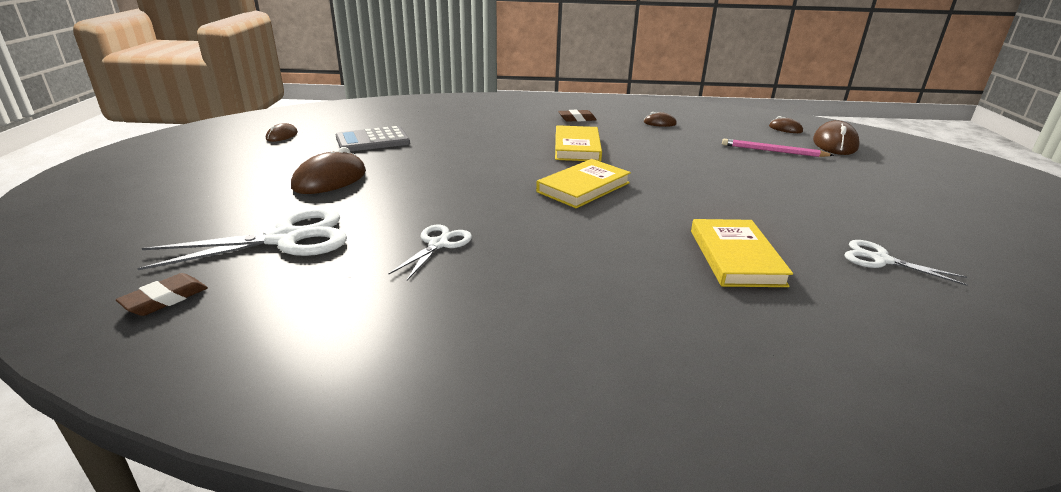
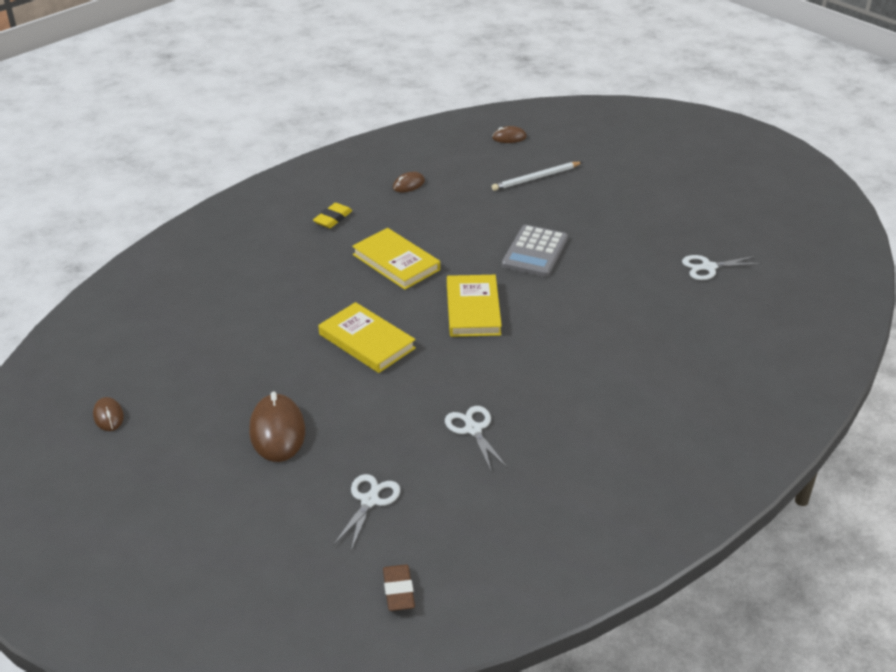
camera: 45 degrees left, 10 degrees up
white scissors [137,208,347,270] -> white scissors [333,474,400,551], size x0.56
grey calculator [336,126,410,151] -> grey calculator moved to [502,225,568,277]
brown eraser [558,110,597,122] -> yellow eraser [313,203,352,228]
yellow book [691,219,793,287] -> yellow book moved to [318,302,416,373]
pink pencil [722,139,834,157] -> white pencil [492,162,583,191]
brown mouse [813,120,860,155] -> none

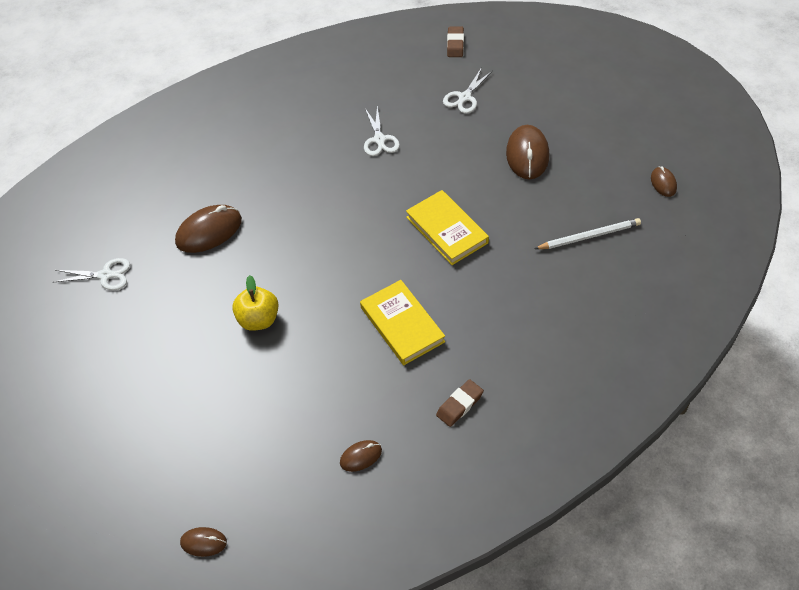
camera: 165 degrees left, 15 degrees up
yellow eraser [313,203,352,228] -> brown eraser [436,379,484,427]
yellow book [447,275,502,337] -> none
white pencil [492,162,583,191] -> white pencil moved to [535,218,641,249]
grey calculator [502,225,568,277] -> yellow apple [232,275,279,331]
none -> brown mouse [175,205,242,253]

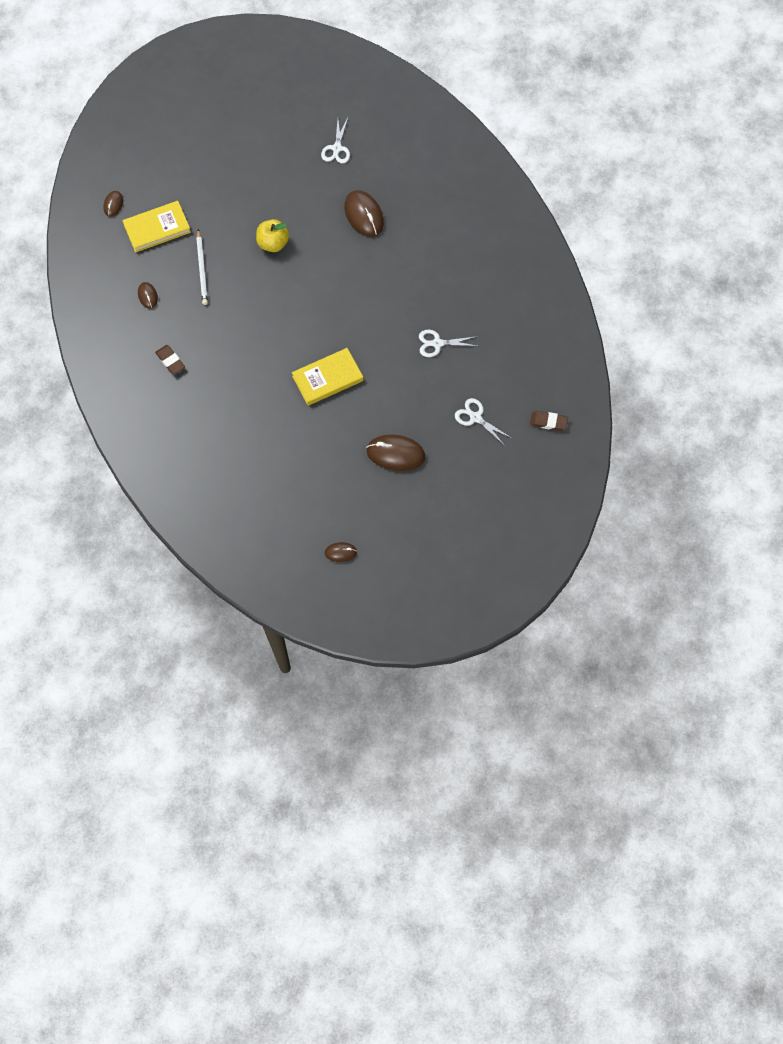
camera: 95 degrees right, 15 degrees up
yellow book [360,280,445,365] -> yellow book moved to [122,201,191,253]
white pencil [535,218,641,249] -> white pencil moved to [196,229,208,305]

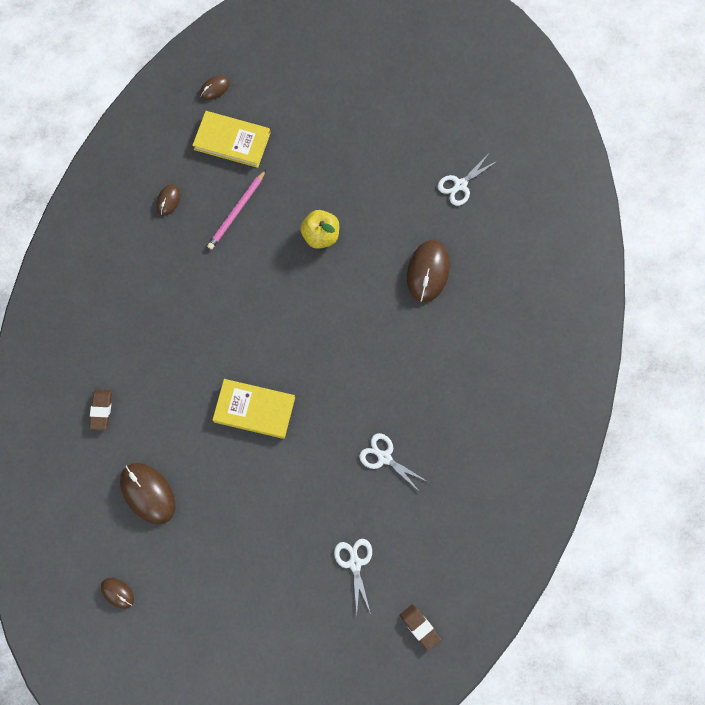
camera: 40 degrees right, 5 degrees up
brown eraser [155,345,185,375] -> brown eraser moved to [89,389,112,430]
white pencil [196,229,208,305] -> pink pencil [207,170,266,250]
brown mouse [366,434,426,471] -> brown mouse moved to [120,463,175,524]

